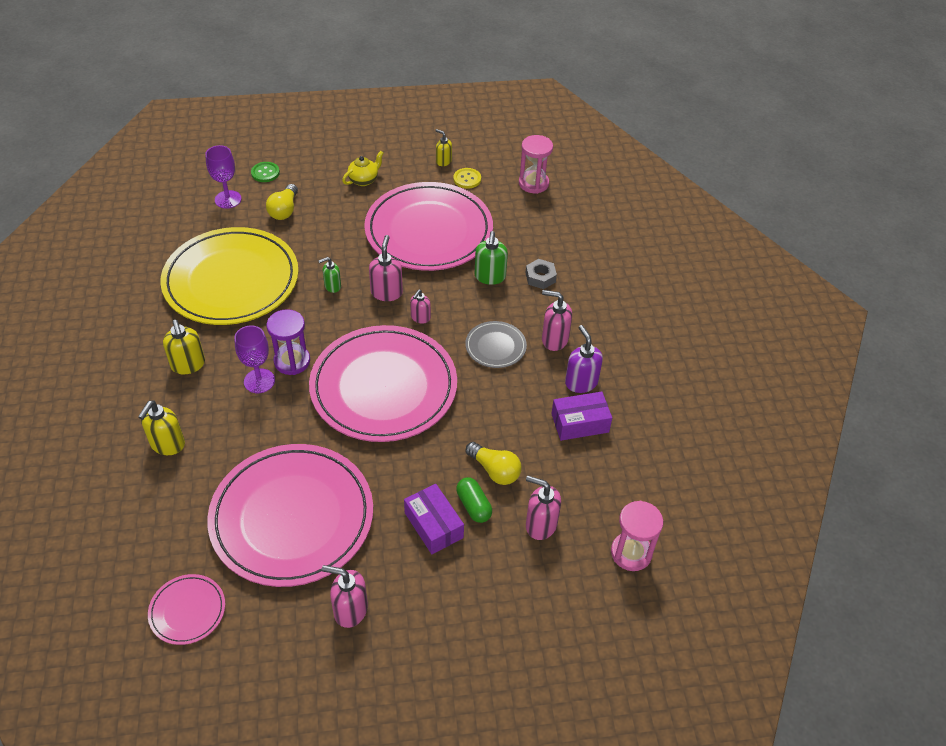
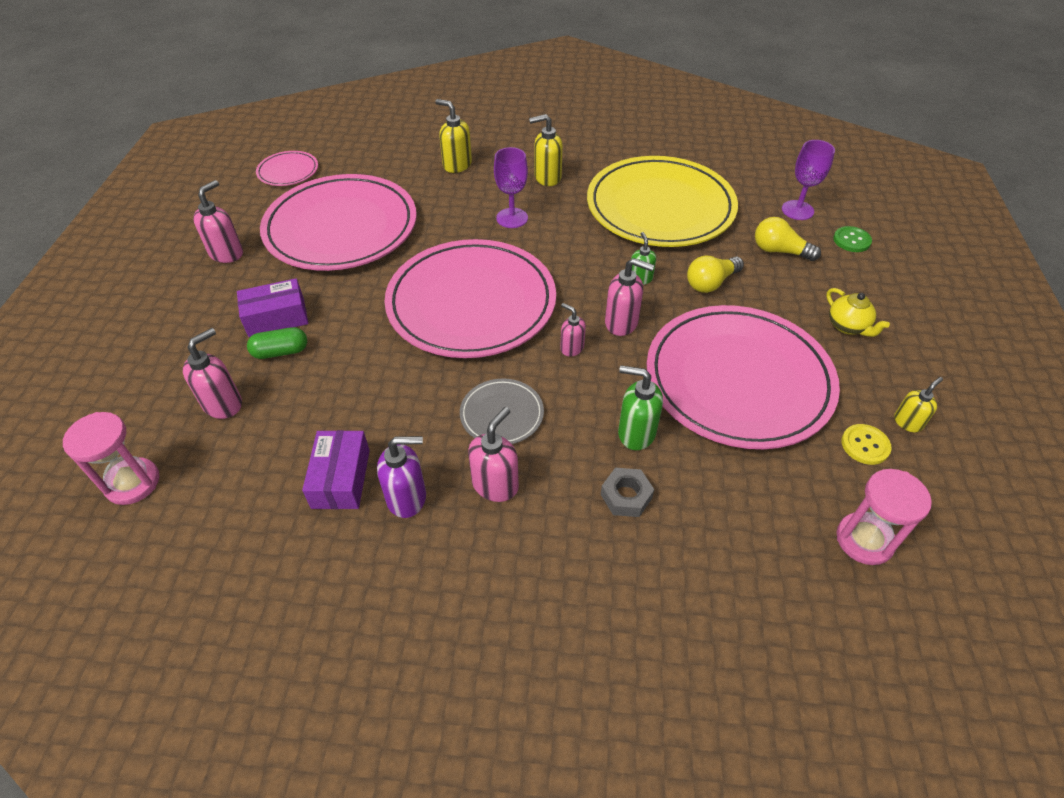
camera: 105 degrees right, 0 degrees up
purple hourglass [267,309,310,375] -> none
yellow light bulb [466,442,521,485] -> yellow light bulb moved to [687,256,744,293]

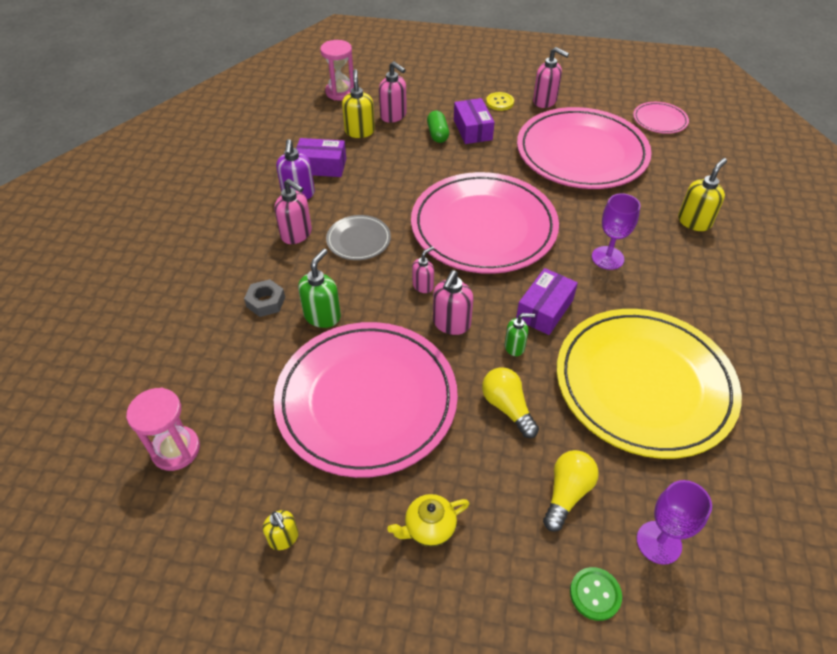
camera: 95 degrees right, 0 degrees up
yellow soap dispenser [529,114,563,186] -> yellow soap dispenser moved to [342,69,375,138]
yellow button [841,424,892,465] -> yellow button moved to [486,92,514,111]
none -> purple box [516,268,578,335]

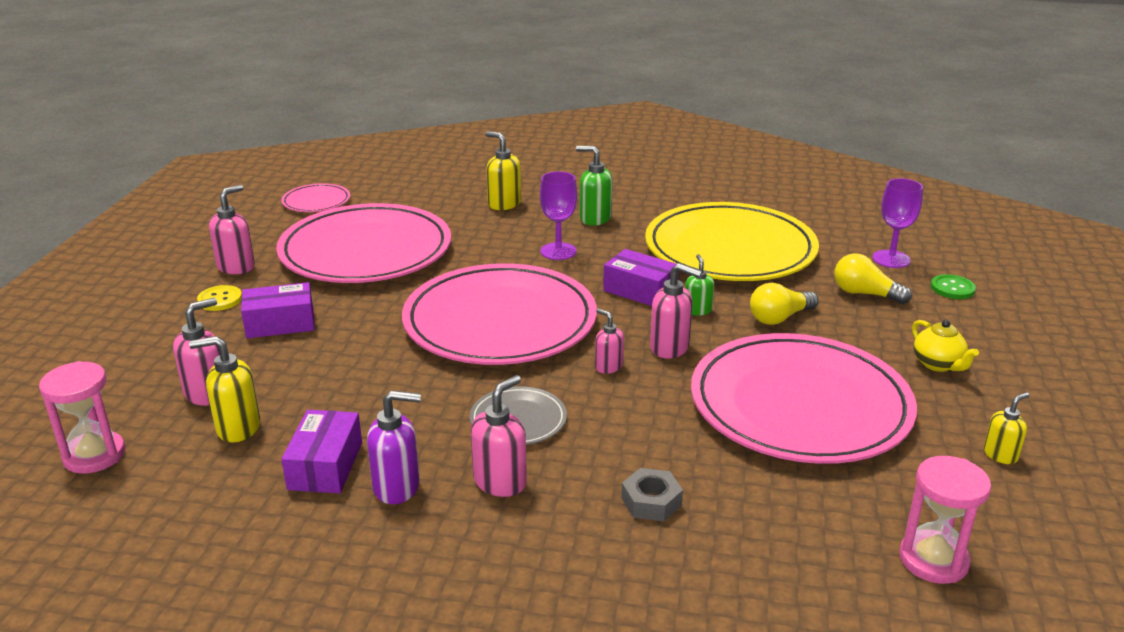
camera: 90 degrees left, 20 degrees down
green soap dispenser [298,248,341,328] -> green soap dispenser moved to [576,146,613,226]
green capsule [427,110,449,143] -> none

